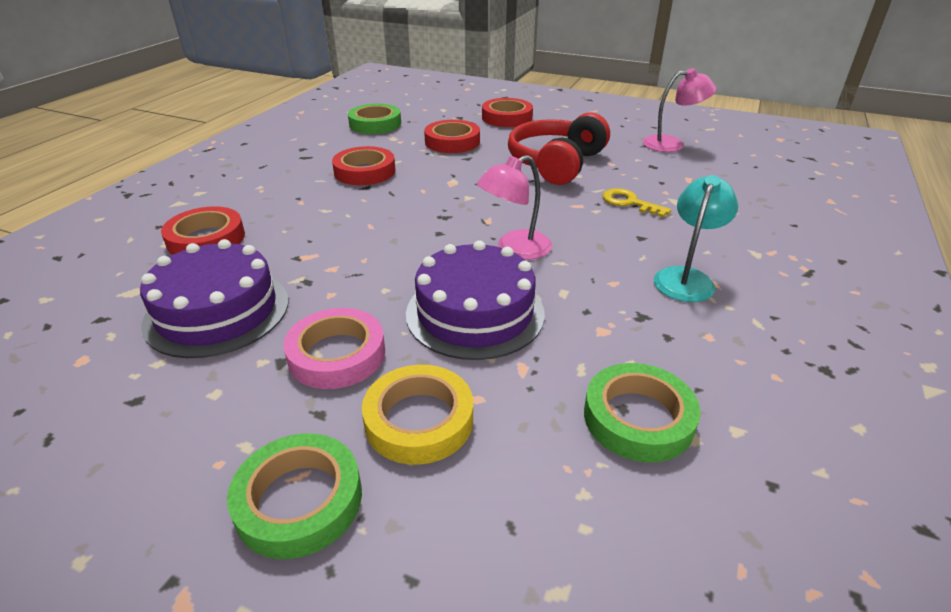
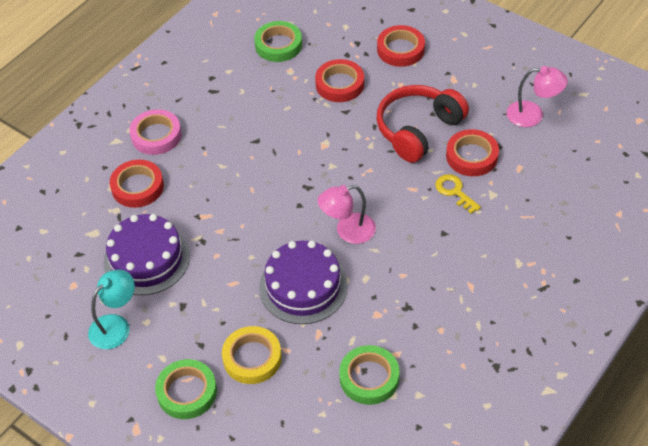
camera: 15 degrees right, 15 degrees up
pink tape [283,308,385,389] -> pink tape moved to [129,109,182,155]
red tape [332,146,395,185] -> red tape moved to [446,129,499,176]
turquoise lamp [654,175,738,302] -> turquoise lamp moved to [88,269,135,349]

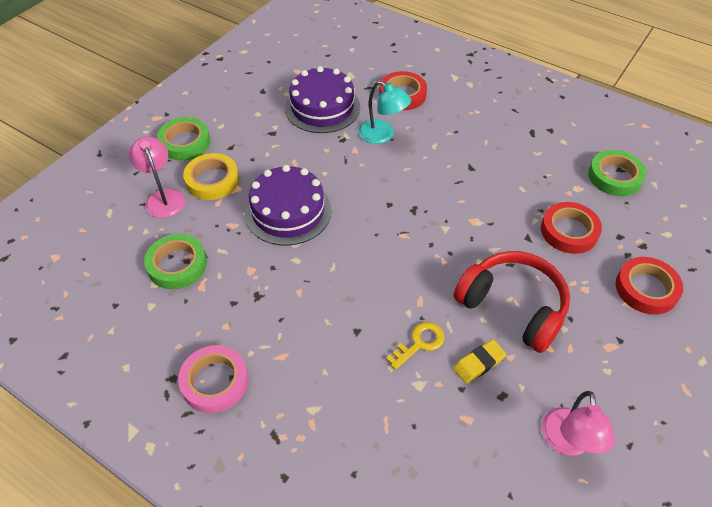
camera: 85 degrees right, 0 degrees up
turquoise lamp [88,269,135,349] -> turquoise lamp moved to [358,81,411,144]
pink tape [129,109,182,155] -> pink tape moved to [178,345,248,413]
pink lamp [318,185,376,244] -> pink lamp moved to [129,136,185,218]
red tape [446,129,499,176] -> yellow eraser [453,339,507,384]

